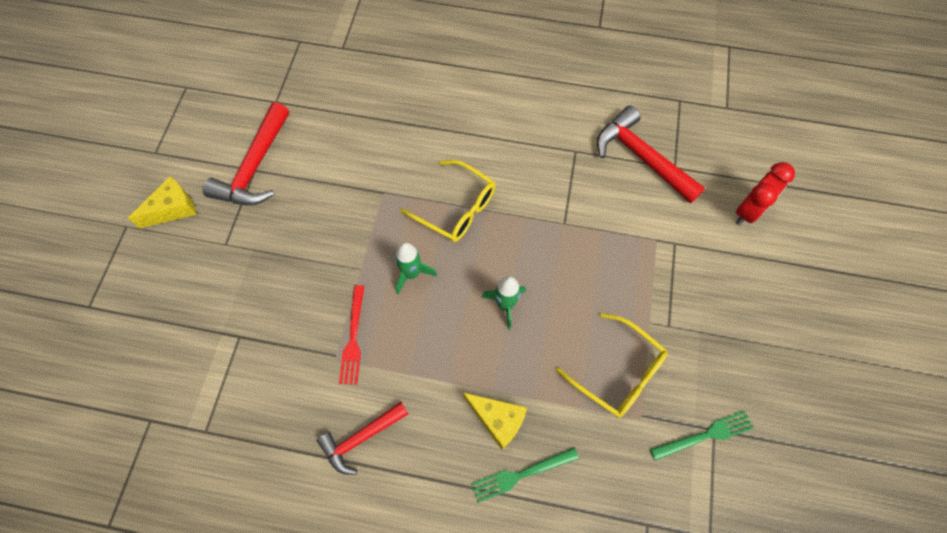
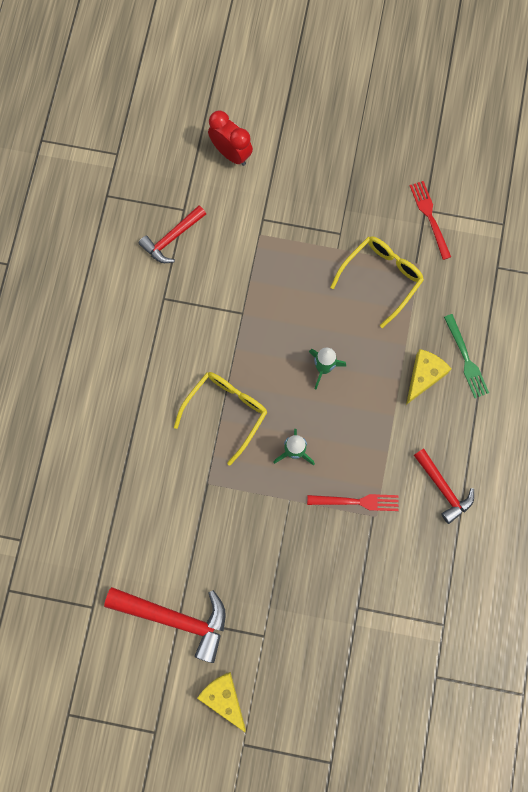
camera: 90 degrees left, 10 degrees up
red hammer [597,105,705,204] -> red hammer [139,205,206,263], size x0.64
green fork [650,411,754,461] -> red fork [410,181,451,260]

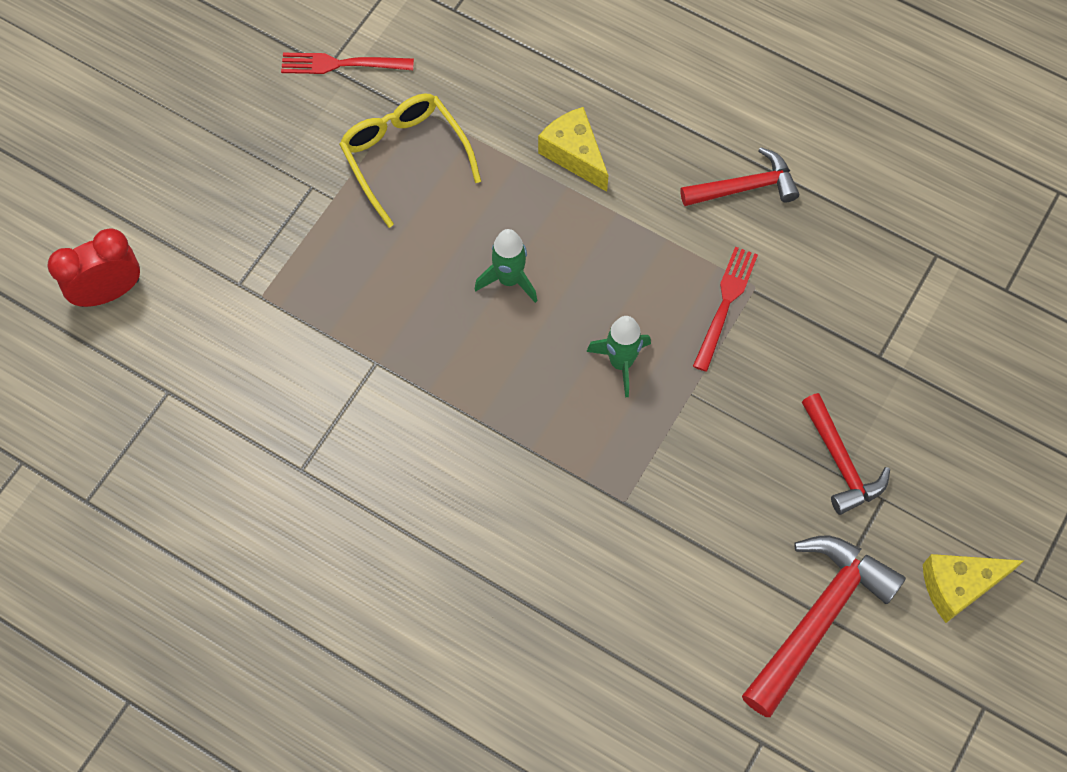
camera: 70 degrees left, 10 degrees down
red hammer [139,205,206,263] -> red hammer moved to [802,393,890,515]
yellow glasses [174,372,267,465] -> none
green fork [444,314,489,398] -> none

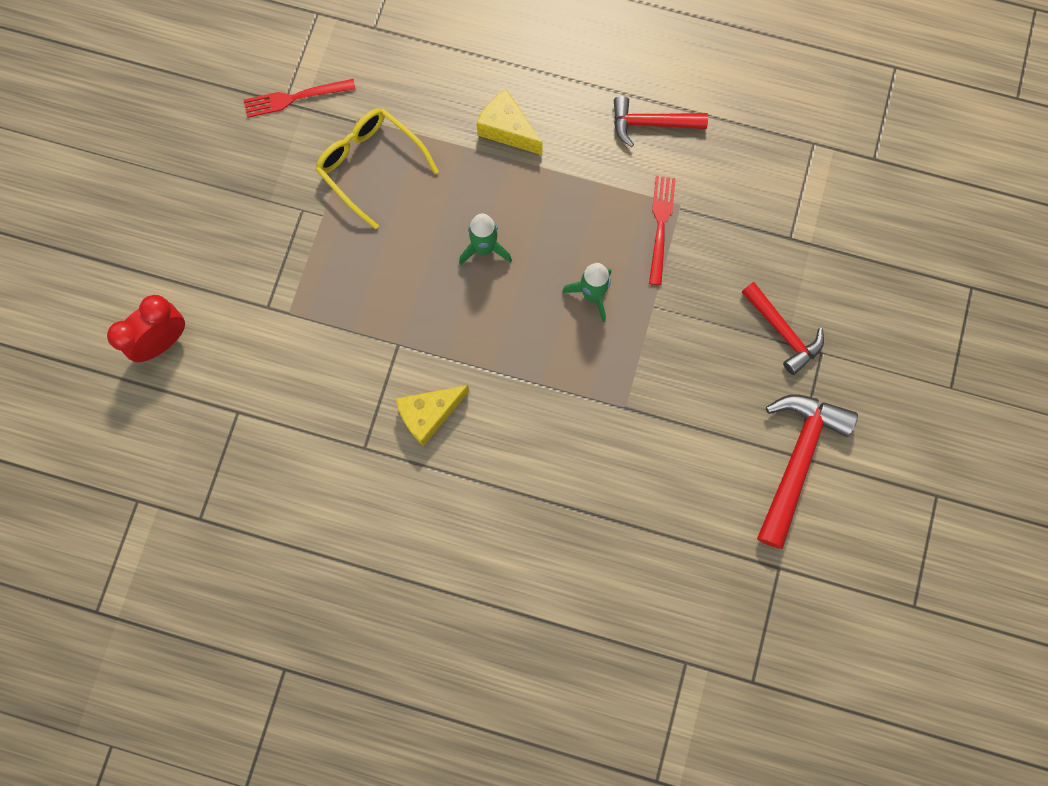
camera: 15 degrees left, 10 degrees up
red hammer [680,147,799,206] -> red hammer turned 150 degrees counterclockwise [614,96,708,147]
yellow cheese [923,554,1024,623] -> yellow cheese moved to [396,385,470,446]

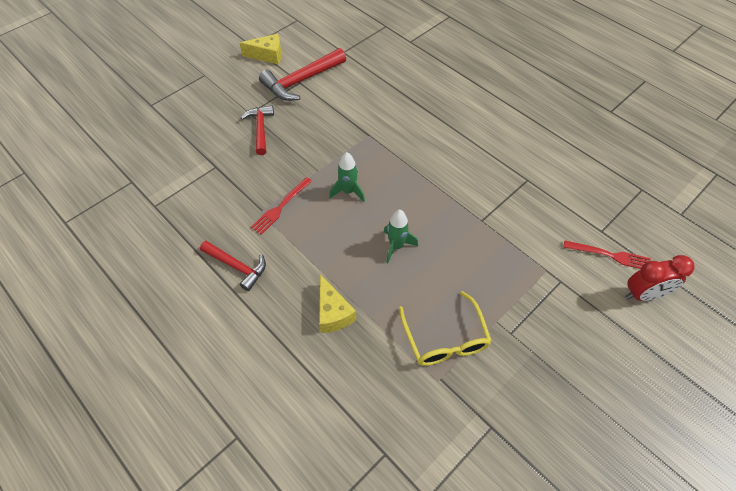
camera: 150 degrees left, 20 degrees down
red fork [244,79,356,118] -> red fork moved to [564,240,651,269]
yellow cheese [396,385,470,446] -> yellow cheese moved to [240,34,282,64]

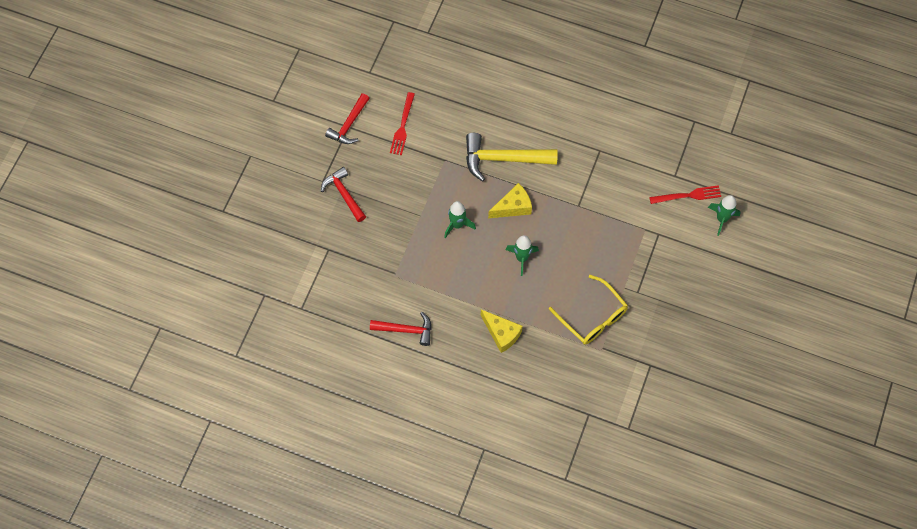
camera: 25 degrees left, 10 degrees up
yellow cheese [240,34,282,64] -> yellow cheese moved to [488,183,532,218]
red fork [251,177,312,235] -> red fork moved to [390,92,415,155]
red hammer [259,48,346,101] -> red hammer [325,93,370,144], size x0.64
red clock [625,255,695,301] -> green rocket [708,195,741,236]
none -> yellow hammer [466,133,558,181]

